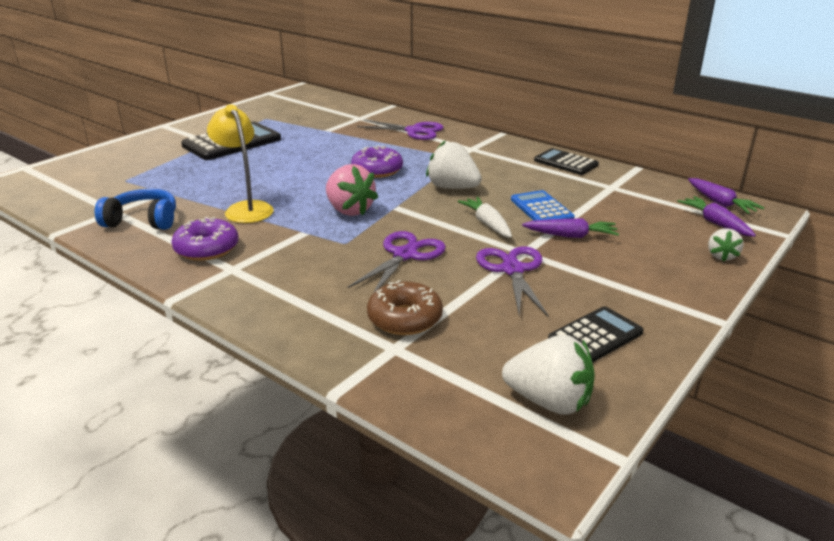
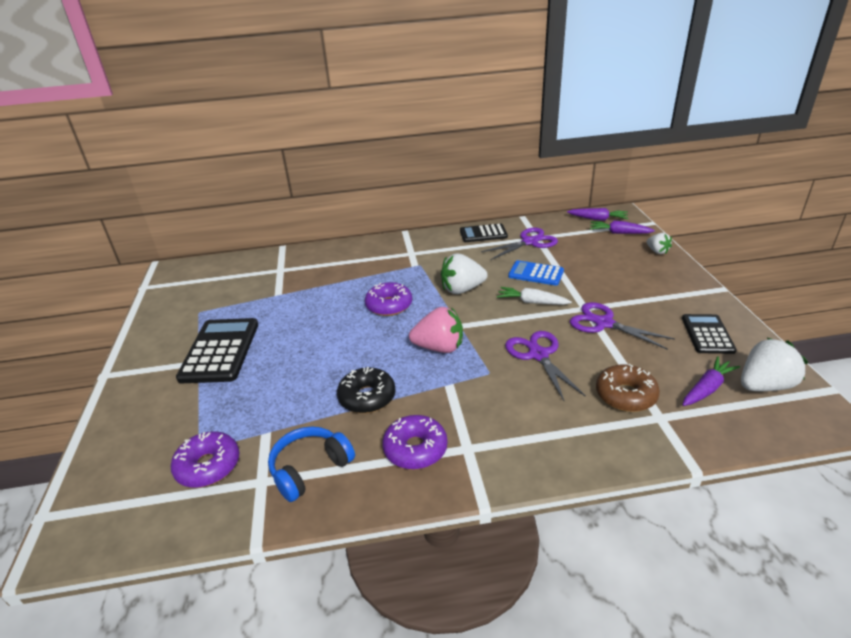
camera: 45 degrees left, 5 degrees up
yellow lamp [207,104,273,223] -> black donut [337,367,396,413]
purple scissors [357,120,444,140] -> purple scissors moved to [481,228,558,260]
purple carrot [522,218,619,238] -> purple carrot moved to [683,356,740,406]
none -> purple donut [171,432,239,488]

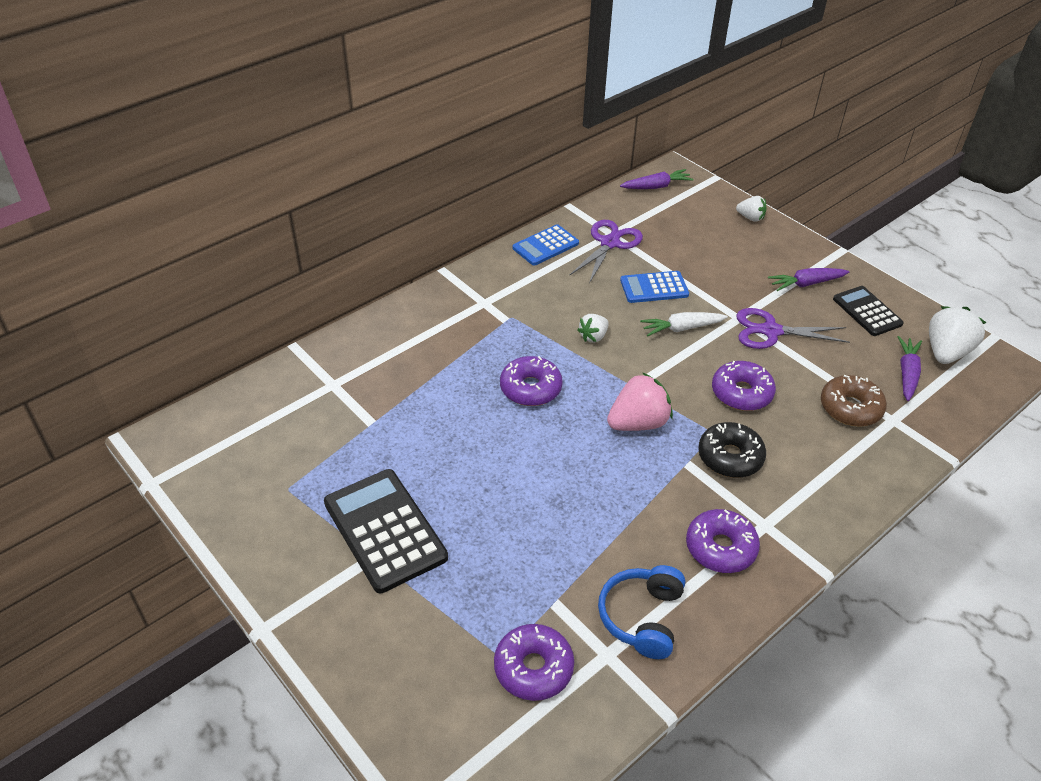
camera: 35 degrees left, 10 degrees up
black donut [337,367,396,413] -> black donut moved to [698,422,766,478]
white strawberry [441,254,487,294] -> white strawberry [577,314,609,343], size x0.57
black calculator [460,223,508,242] -> blue calculator [513,224,579,266]
purple scissors [505,331,586,401] -> purple donut [712,361,776,411]
purple carrot [590,221,655,234] -> purple carrot moved to [768,268,849,291]

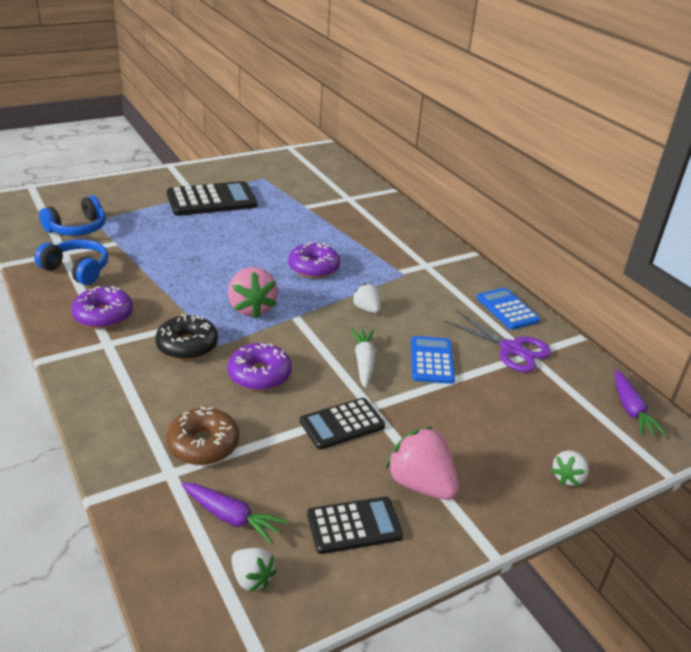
camera: 100 degrees right, 10 degrees down
purple donut [494,624,574,701] -> blue headphones [39,195,106,236]
purple scissors [736,308,850,349] -> black calculator [300,398,385,450]
purple carrot [768,268,849,291] -> pink strawberry [386,427,459,500]
white strawberry [929,306,987,364] -> white strawberry [231,548,277,592], size x0.57

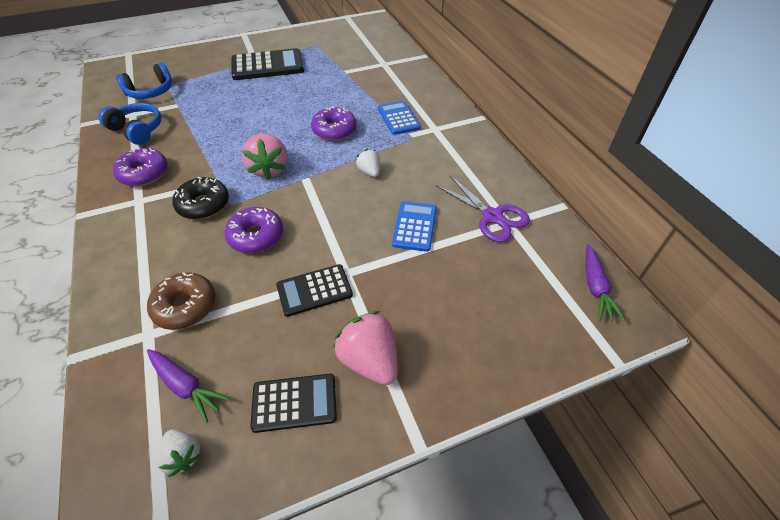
camera: 10 degrees right, 15 degrees up
white carrot [351,328,376,388] -> none
blue calculator [477,288,540,330] -> blue calculator moved to [378,101,420,135]
white strawberry [551,450,589,486] -> none

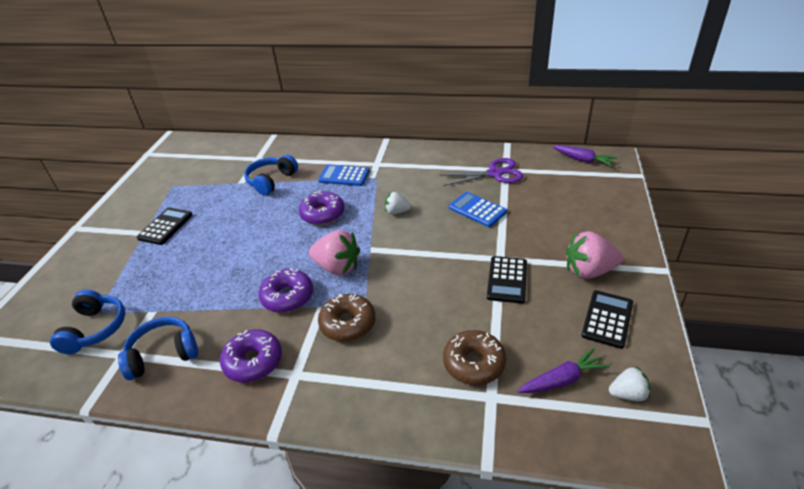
camera: 55 degrees left, 10 degrees down
black donut [172,177,229,219] -> brown donut [318,294,375,342]
purple donut [225,207,283,253] -> purple donut moved to [258,268,313,313]
black calculator [231,48,304,80] -> black calculator [137,207,192,245], size x0.62
none -> blue headphones [244,155,298,196]

